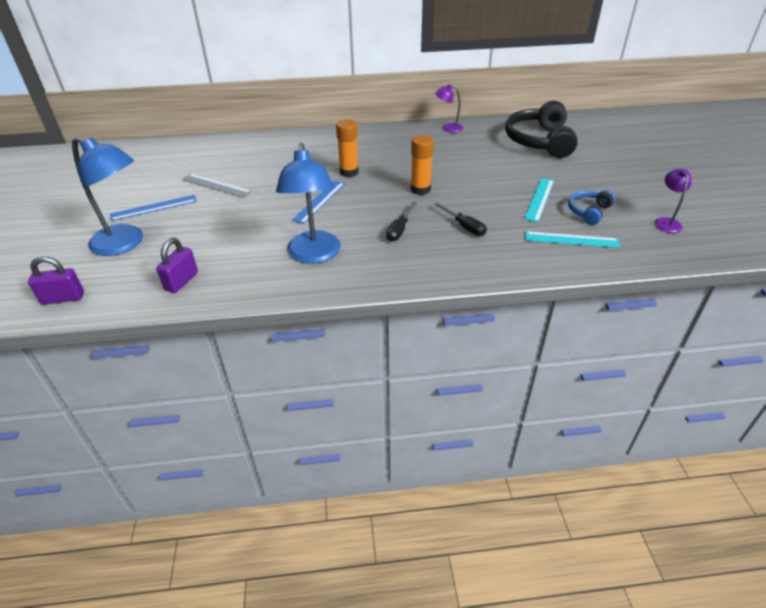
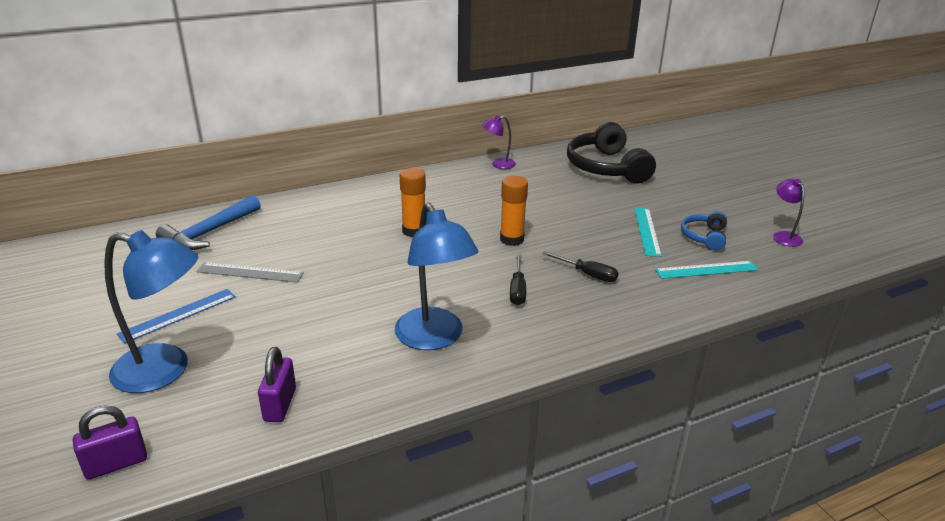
camera: 20 degrees left, 10 degrees down
blue ruler [292,181,345,224] -> none
none -> blue hammer [156,195,261,250]

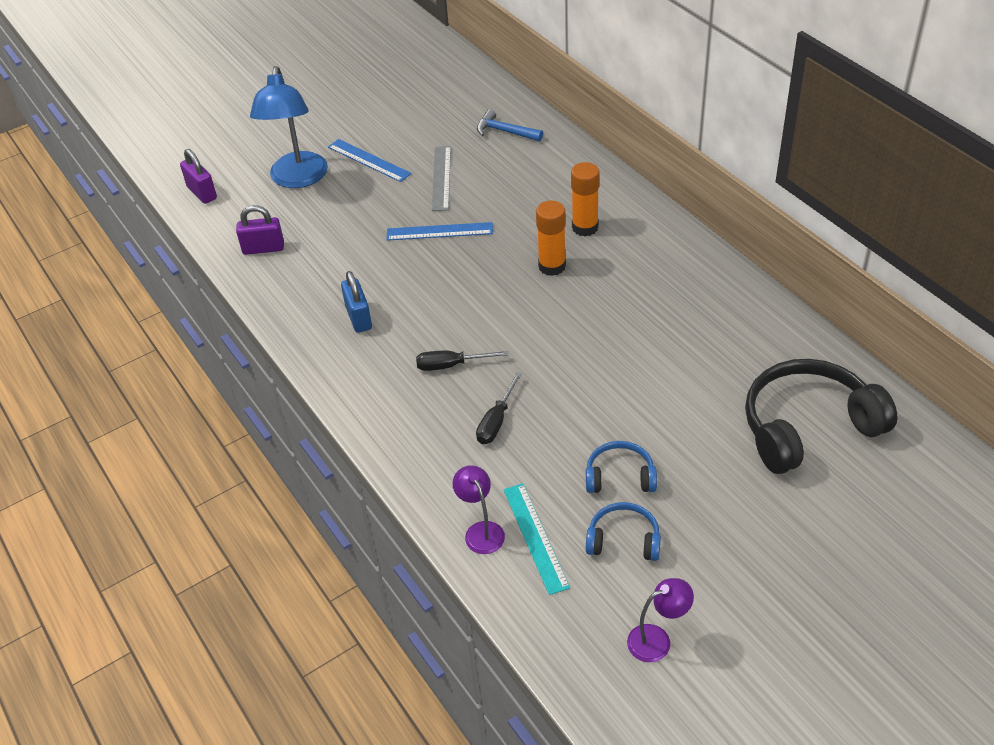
camera: 85 degrees right, 15 degrees up
blue hammer [156,195,261,250] -> blue hammer [477,109,543,141], size x0.65
blue lamp [395,202,479,350] -> blue padlock [341,271,372,333]
purple lamp [482,115,516,169] -> purple lamp moved to [453,465,505,554]
orange glue stick [500,176,528,246] -> orange glue stick moved to [571,162,600,236]
turquoise ruler [634,208,662,257] -> blue headphones [586,441,657,493]
none -> blue ruler [387,222,493,241]

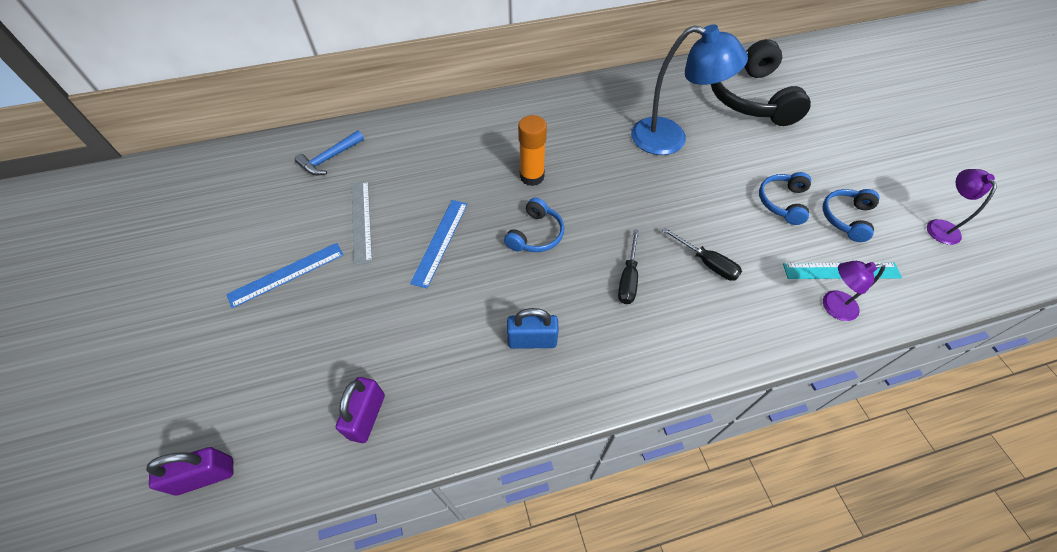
camera: 75 degrees left, 10 degrees up
blue lamp [250,66,328,188] -> blue lamp moved to [631,24,748,155]
grey ruler [432,146,451,211] -> grey ruler turned 60 degrees clockwise [352,181,372,265]
orange glue stick [571,162,600,236] -> none
none -> blue headphones [504,198,564,252]

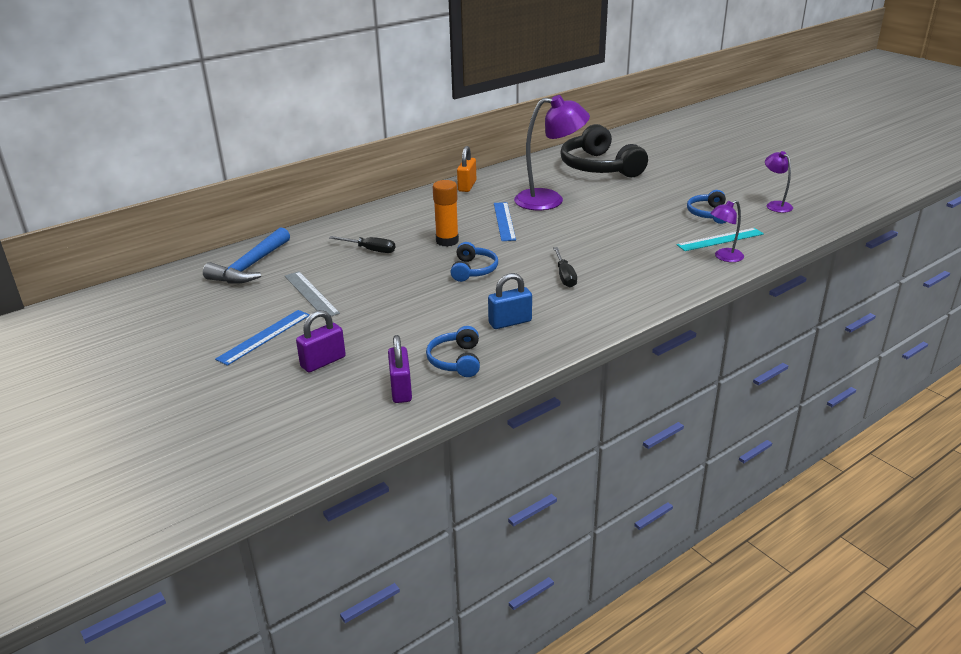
camera: 20 degrees left, 25 degrees down
purple padlock [146,447,234,496] -> purple padlock moved to [296,310,346,372]
blue hammer [295,130,364,175] -> blue hammer [203,227,290,283], size x1.54
blue ruler [410,200,468,289] -> blue ruler moved to [494,202,516,241]
blue lamp [631,24,748,155] -> purple lamp [514,95,590,210]
black screwdriver [662,228,742,281] -> black screwdriver moved to [329,236,395,253]
blue headphones [759,172,811,225] -> blue headphones moved to [426,326,480,377]
none -> orange padlock [457,146,476,192]

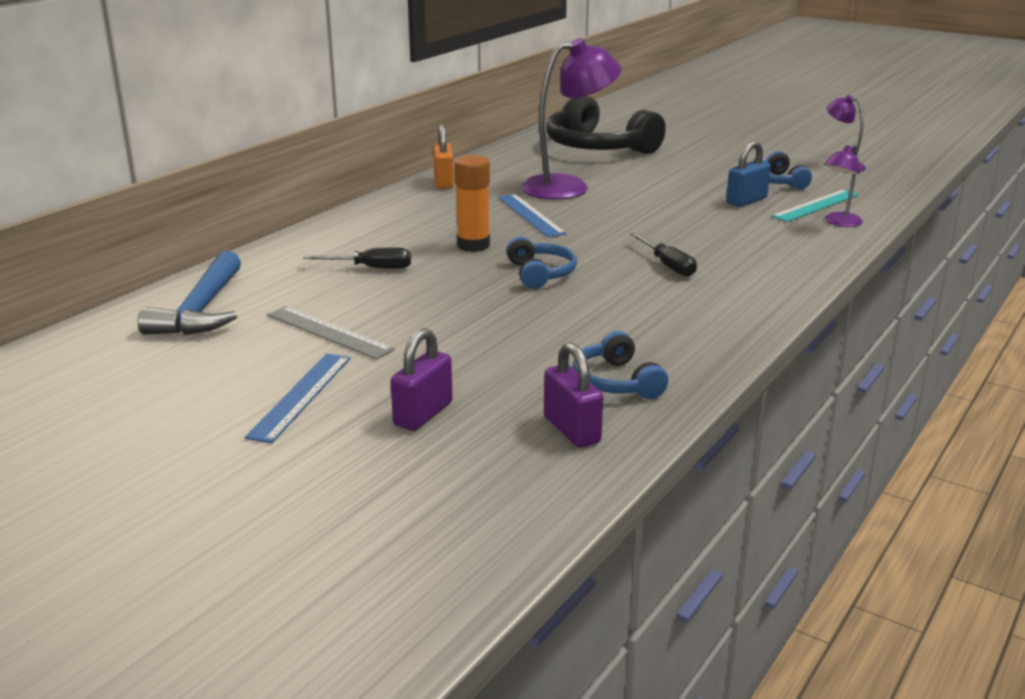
camera: 20 degrees left, 5 degrees down
blue padlock [488,273,532,329] -> blue padlock moved to [726,141,771,207]

